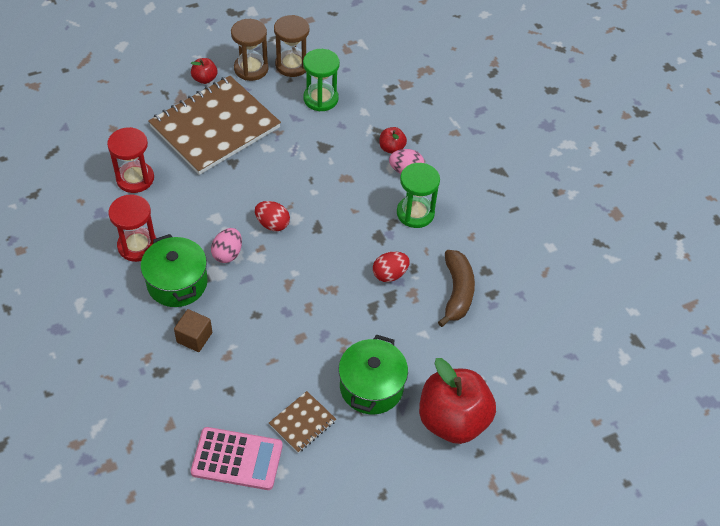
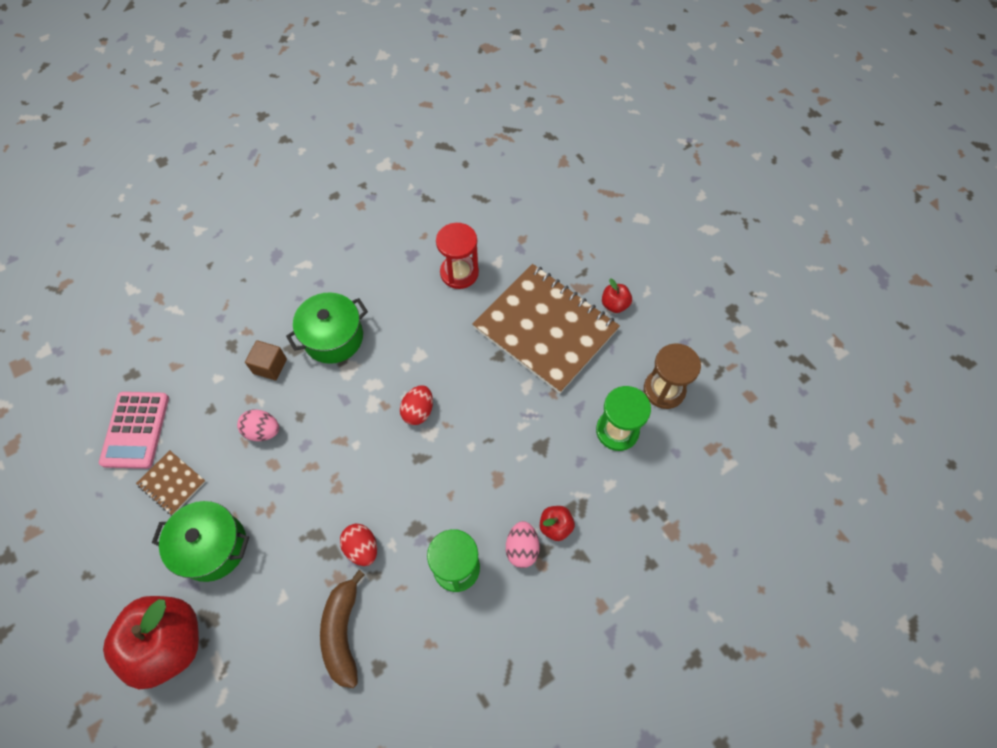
camera: 85 degrees right, 10 degrees up
red hourglass [109,194,156,262] -> none
pink egg [211,228,242,263] -> pink egg moved to [237,409,279,441]
brown hourglass [231,19,269,81] -> none
brown banana [438,250,475,327] -> brown banana turned 90 degrees clockwise [320,570,365,688]

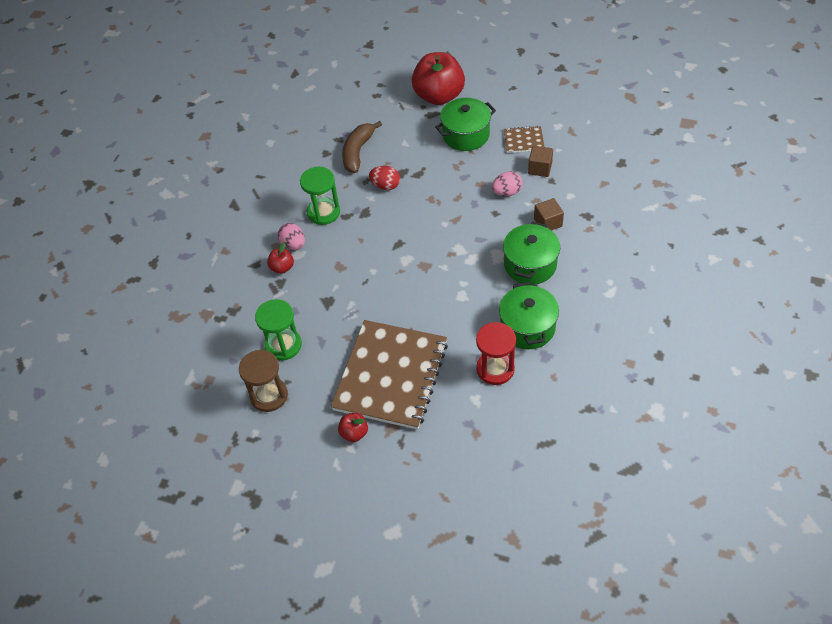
camera: 145 degrees right, 10 degrees down
pink calculator [99,392,169,469] -> none
brown banana [320,570,365,688] -> brown banana turned 120 degrees counterclockwise [342,121,382,173]
red egg [400,385,433,425] -> none
brown notebook [472,264,620,393] -> brown notebook turned 75 degrees counterclockwise [331,320,448,430]
none -> green pot [499,282,559,349]
none -> brown cube [528,146,553,177]

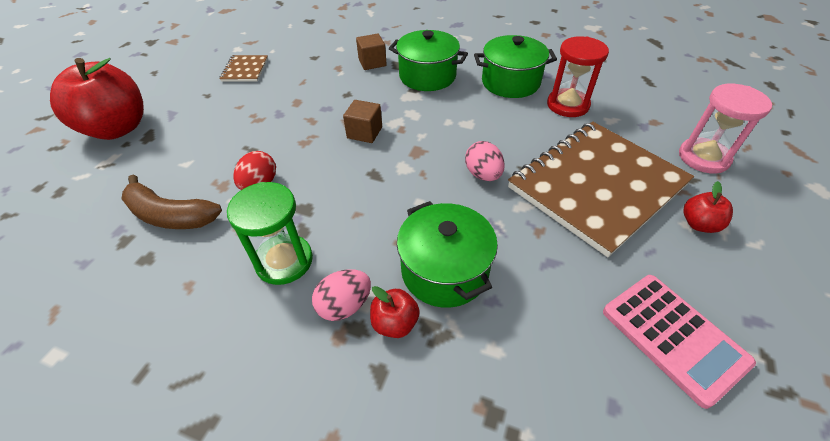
camera: 90 degrees left, 5 degrees down
brown hourglass [239,350,288,412] -> pink calculator [603,275,756,409]
green hourglass [255,299,302,361] -> none
brown notebook [331,320,448,430] -> brown notebook turned 60 degrees counterclockwise [508,122,694,257]
green pot [435,98,496,151] -> green pot moved to [397,201,498,308]
pink egg [492,171,523,196] -> pink egg moved to [465,141,505,181]
brown cube [528,146,553,177] -> brown cube moved to [343,100,382,143]
none -> pink hourglass [679,84,772,174]

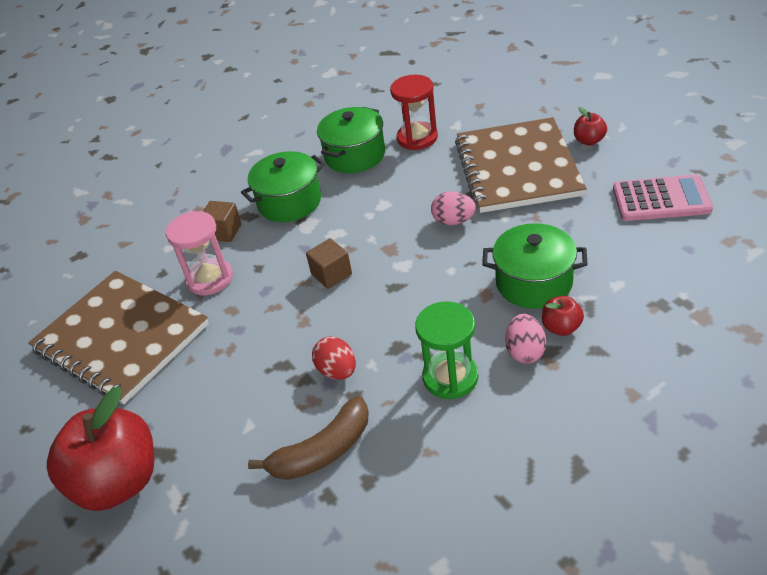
camera: 50 degrees left, 5 degrees down
brown notebook [219,55,268,82] -> brown notebook [28,271,209,404], size x2.37
pink hourglass [679,84,772,174] -> pink hourglass moved to [166,211,233,295]

